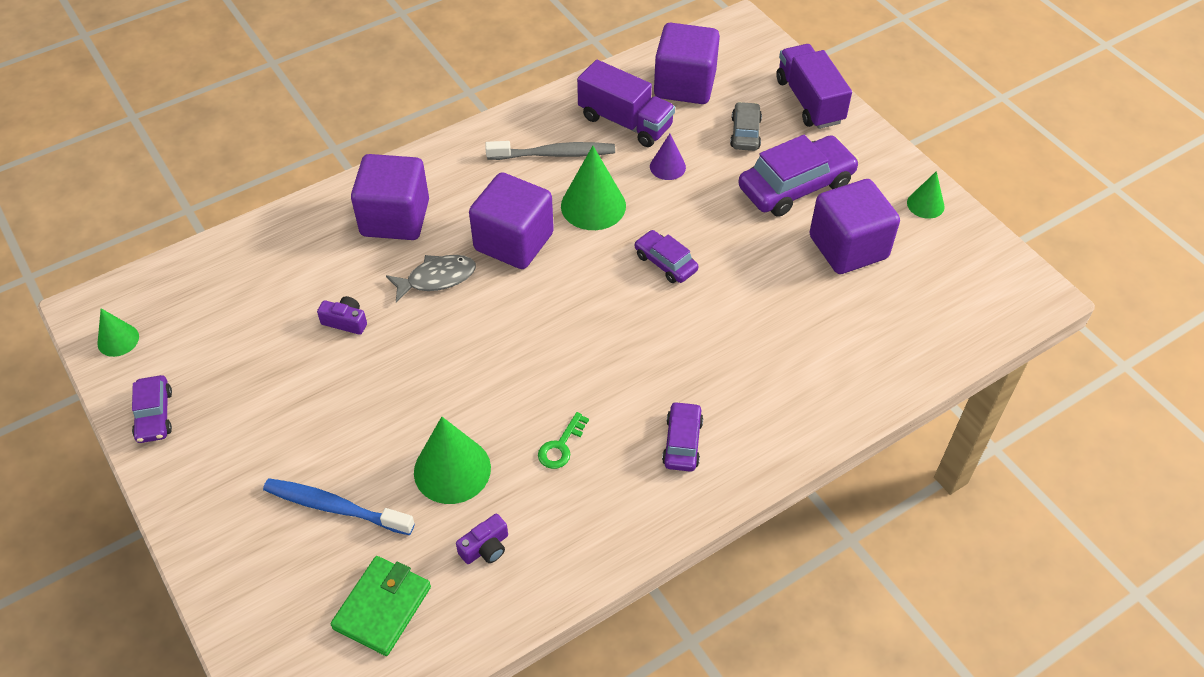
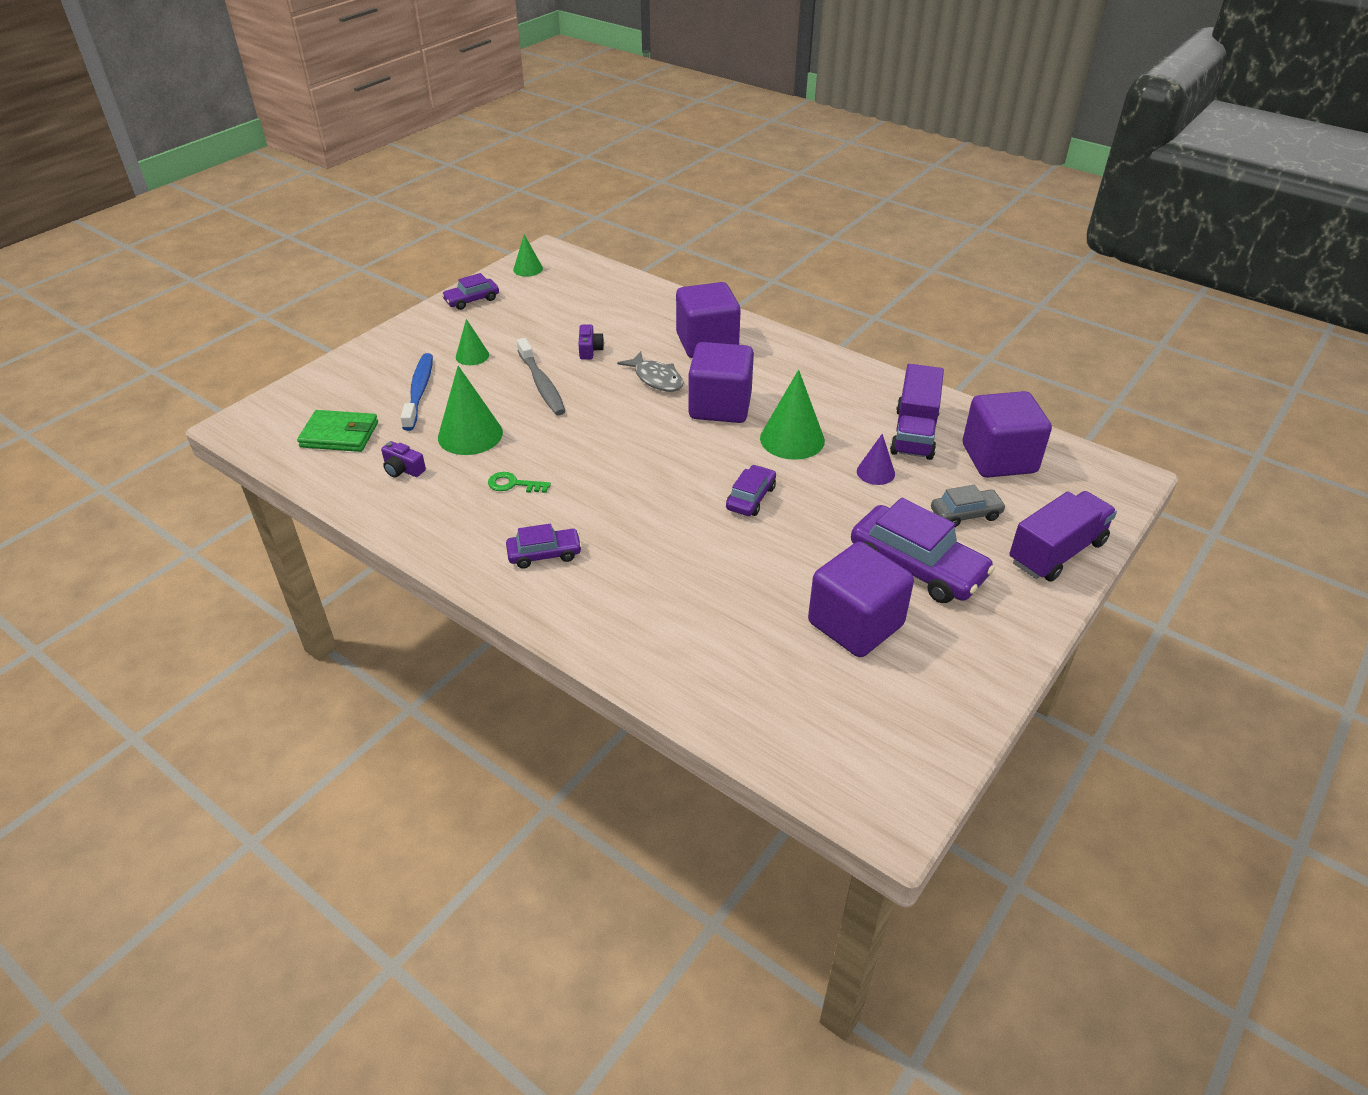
camera: 70 degrees right, 10 degrees down
grey toothbrush [485,141,615,160] -> grey toothbrush moved to [517,338,566,415]
green cone [907,171,945,219] -> green cone moved to [456,319,489,365]

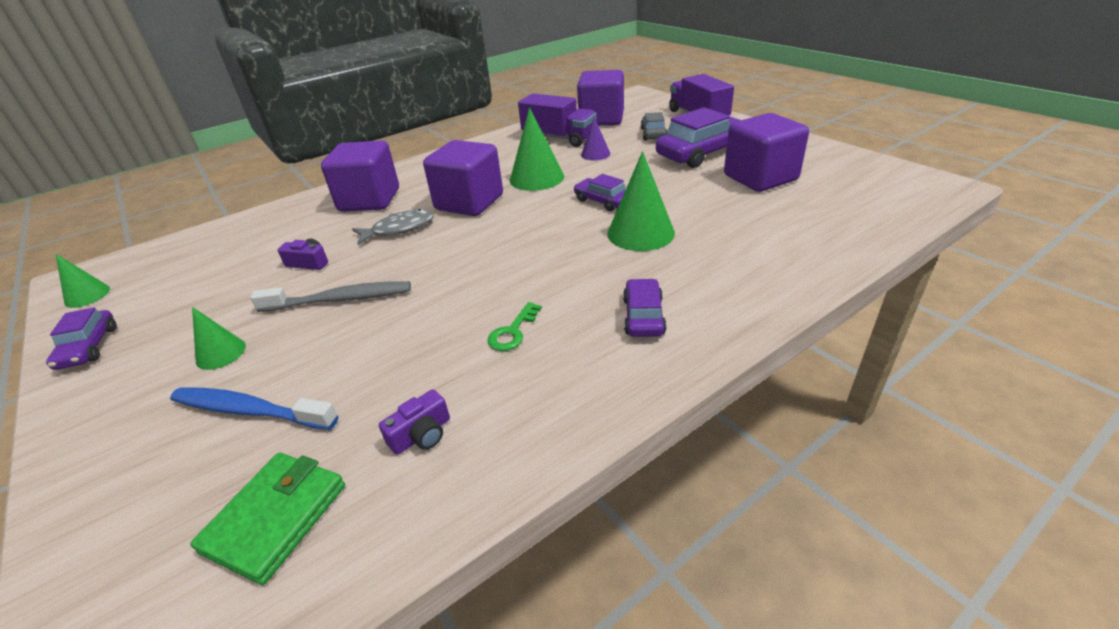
camera: 70 degrees left, 5 degrees down
green cone [438,366,503,455] -> green cone moved to [607,151,675,251]

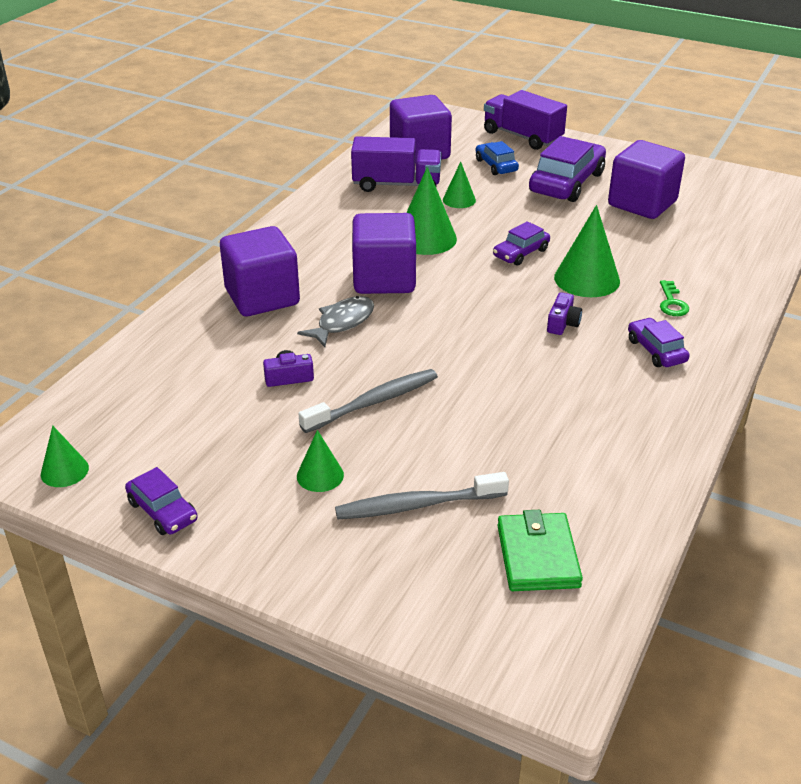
camera: 30 degrees left, 0 degrees up
blue toothbrush [170,387,338,430] -> grey toothbrush [335,472,509,519]
purple camera [379,389,450,455] -> purple camera moved to [547,292,582,335]
green key [487,302,542,351] -> green key moved to [660,280,689,316]
purple car [574,174,626,211] -> purple car turned 60 degrees counterclockwise [493,221,550,265]
purple cone [581,117,610,160] -> green cone [443,162,476,208]
grey car [641,112,667,140] -> blue car [475,141,519,175]

